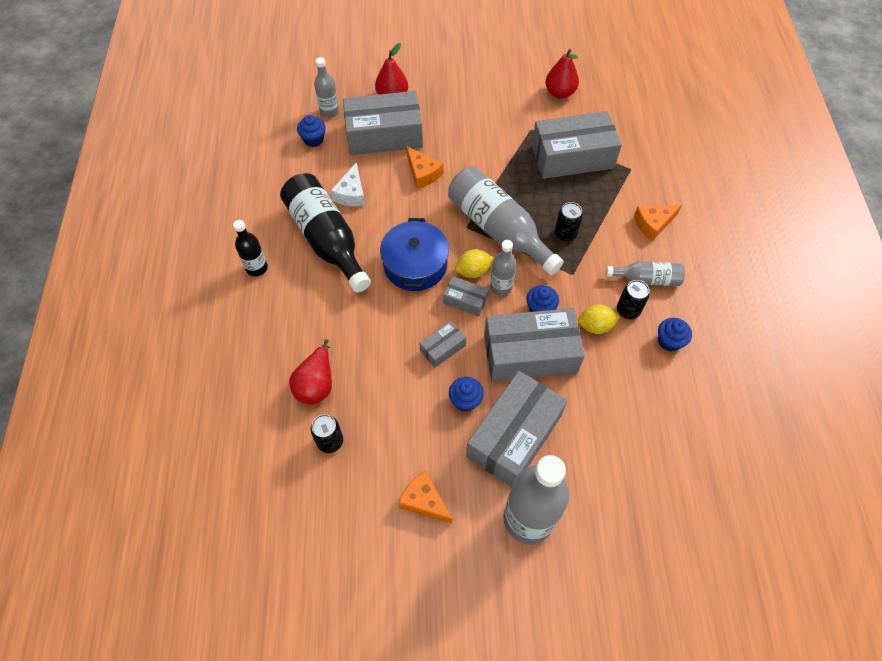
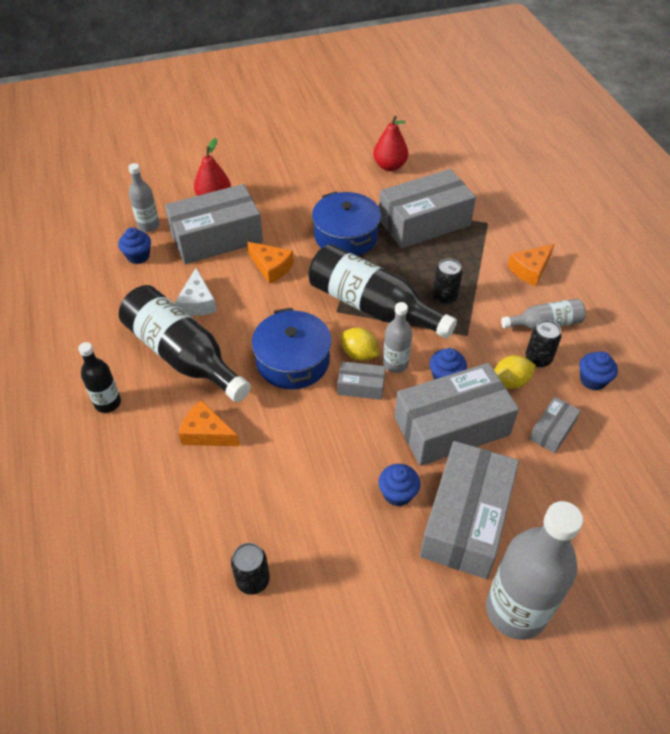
camera: 15 degrees left, 10 degrees down
red pear [289,339,332,405] -> none
orange cheese [398,470,452,524] -> orange cheese moved to [178,400,239,446]
grey box [420,321,466,368] -> grey box moved to [529,397,581,453]
grey bottle [448,167,564,275] -> black bottle [308,244,457,339]
yellow lemon [455,249,493,278] -> yellow lemon turned 75 degrees clockwise [341,327,379,361]
none -> blue pot [312,191,381,256]

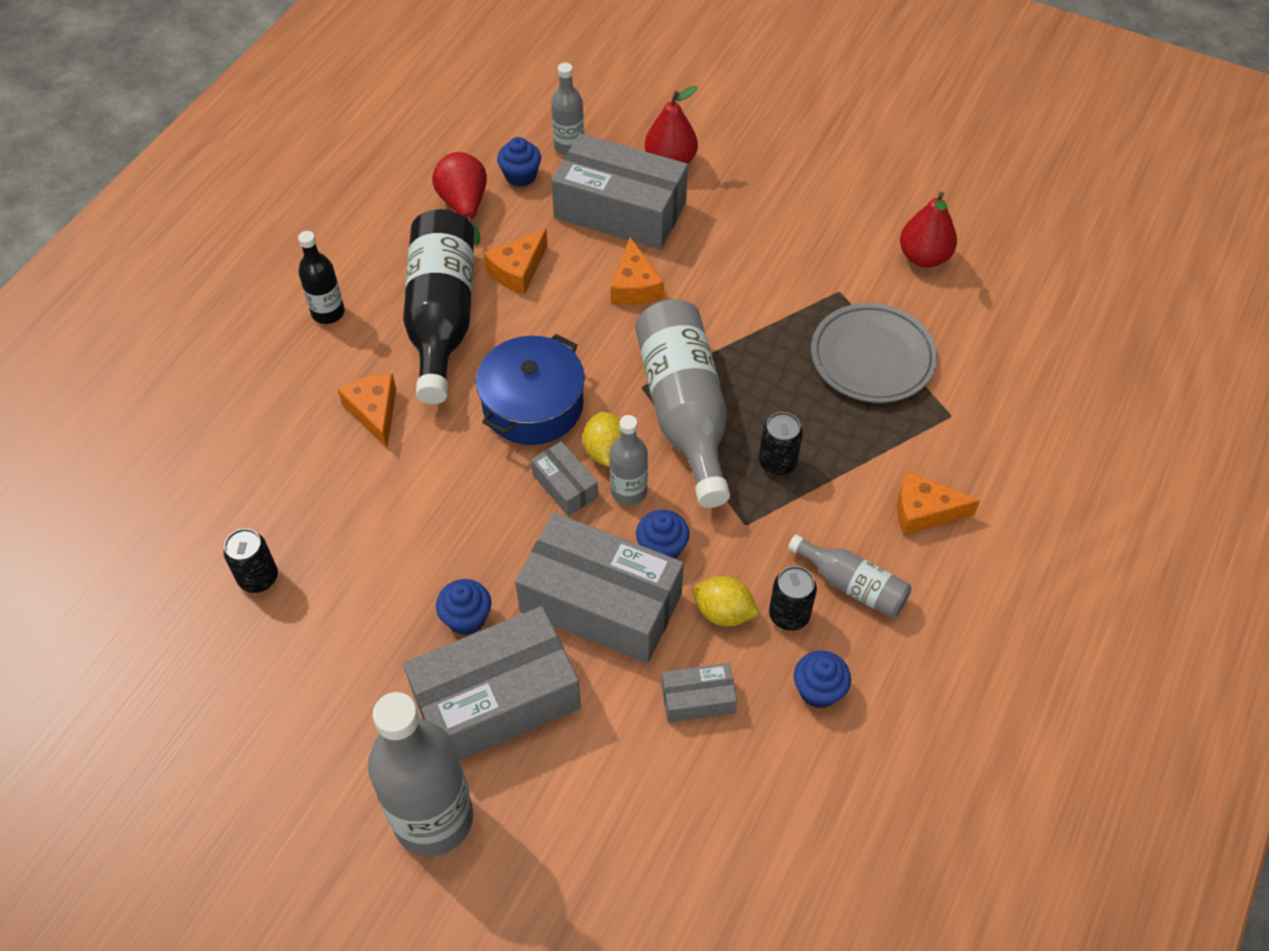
camera: 45 degrees right, 5 degrees up
white cheese [175,268,217,316] -> orange cheese [484,229,548,294]
black bottle [308,244,457,339] -> grey bottle [635,299,730,508]
blue pot [312,191,381,256] -> none
grey box [379,169,476,248] -> grey plate [811,303,937,403]
none -> red pear [432,152,487,246]

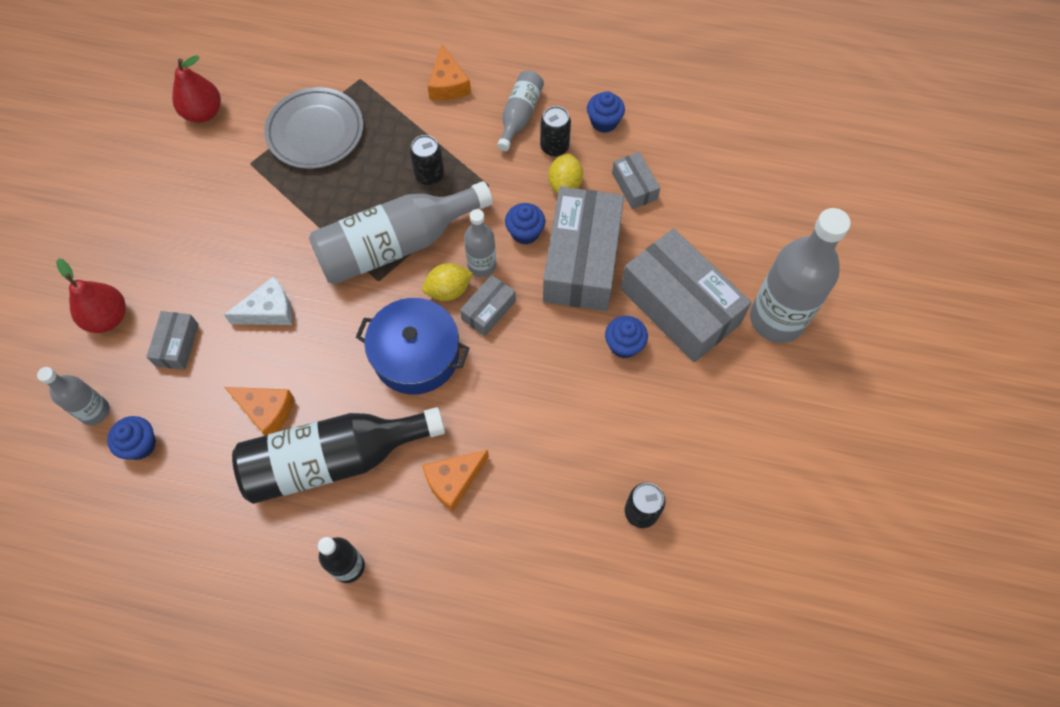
camera: 105 degrees left, 10 degrees up
red pear [432,152,487,246] -> none
grey box [551,133,688,250] -> grey box [146,311,199,370], size x0.46
orange cheese [611,237,664,305] -> white cheese [224,276,292,325]

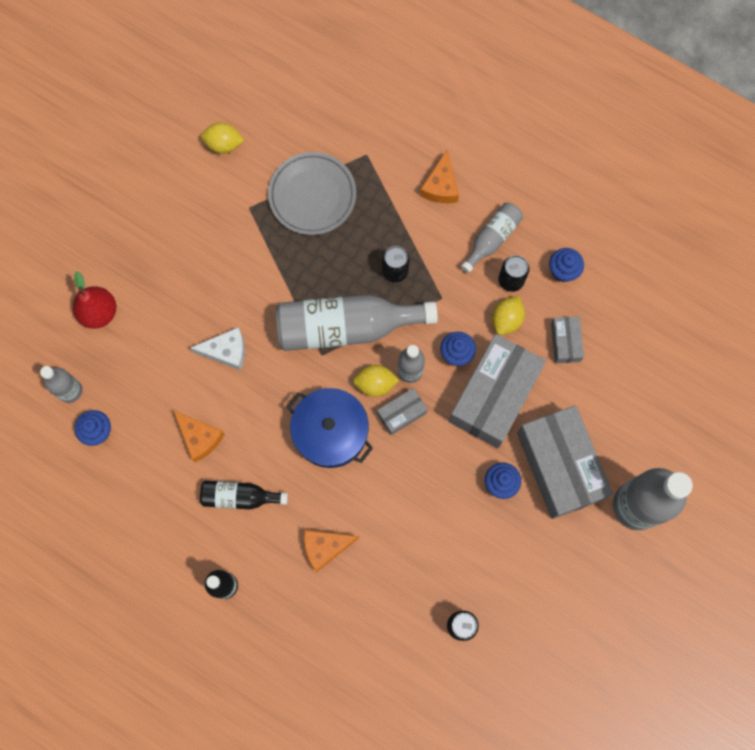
camera: 20 degrees right, 10 degrees up
grey box [146,311,199,370] -> none
red pear [172,55,221,123] -> yellow lemon [201,123,244,154]
black bottle [232,407,445,504] -> black bottle [200,480,288,509], size x0.52

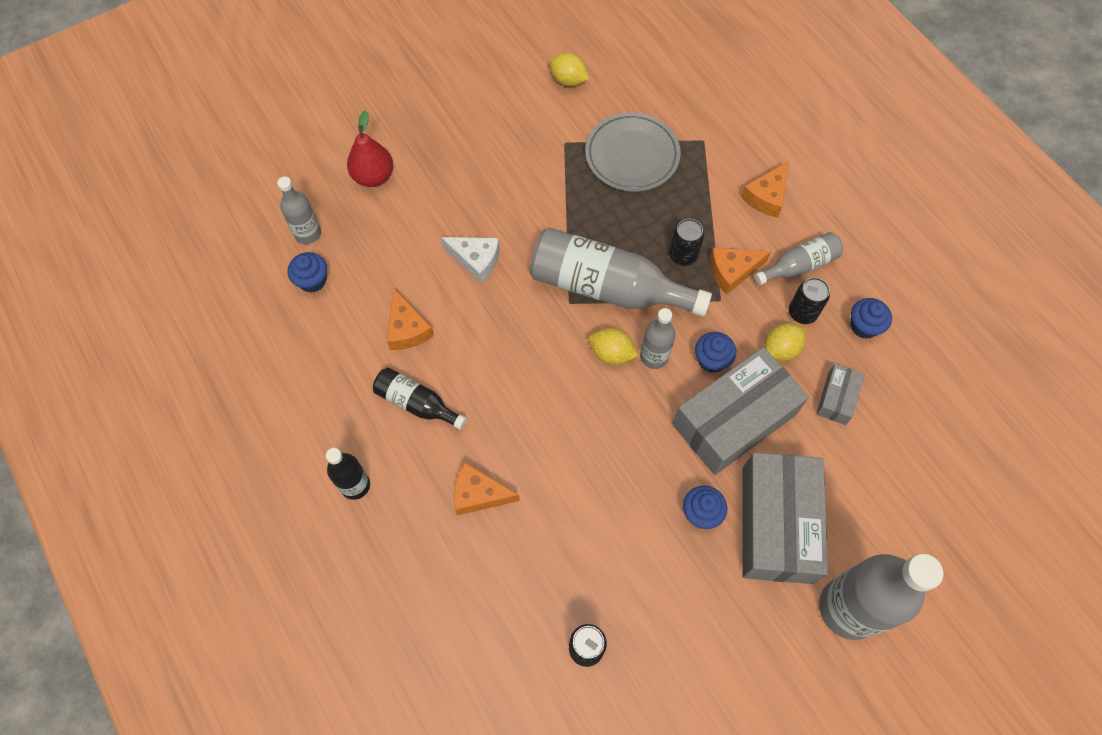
camera: 25 degrees right, 10 degrees down
blue pot [287,388,373,468] -> none
grey box [377,388,428,435] -> none
none -> orange cheese [710,248,771,295]

